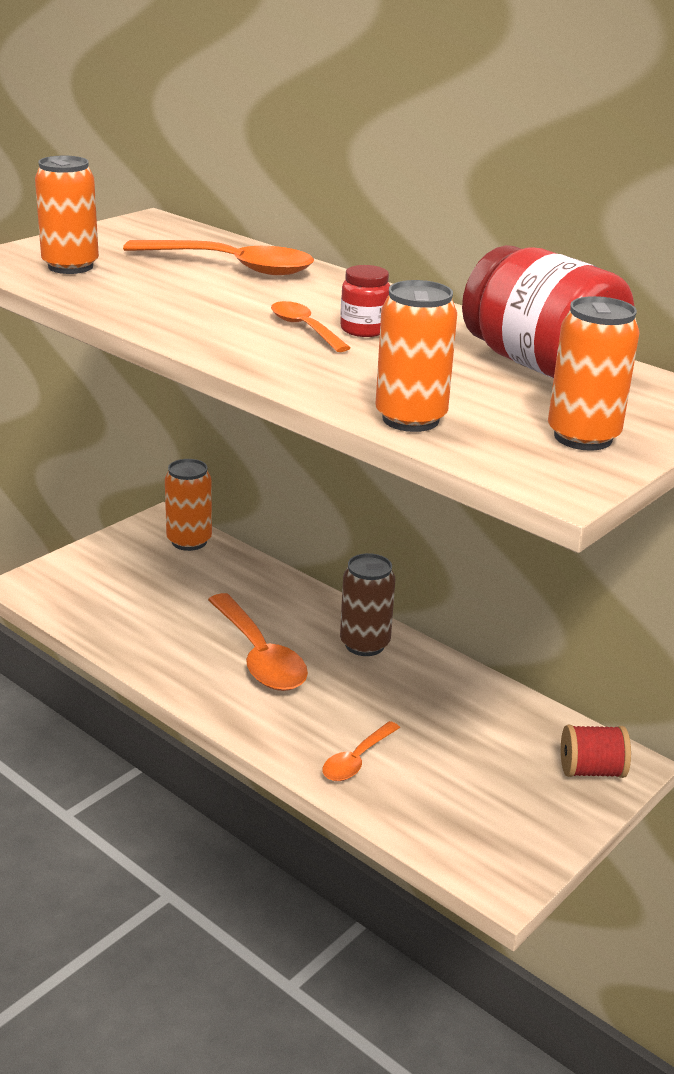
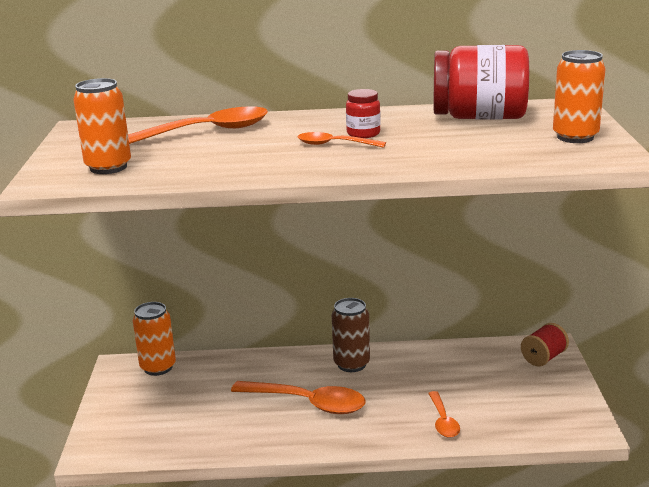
camera: 40 degrees left, 5 degrees down
orange can [375,280,457,432] -> none

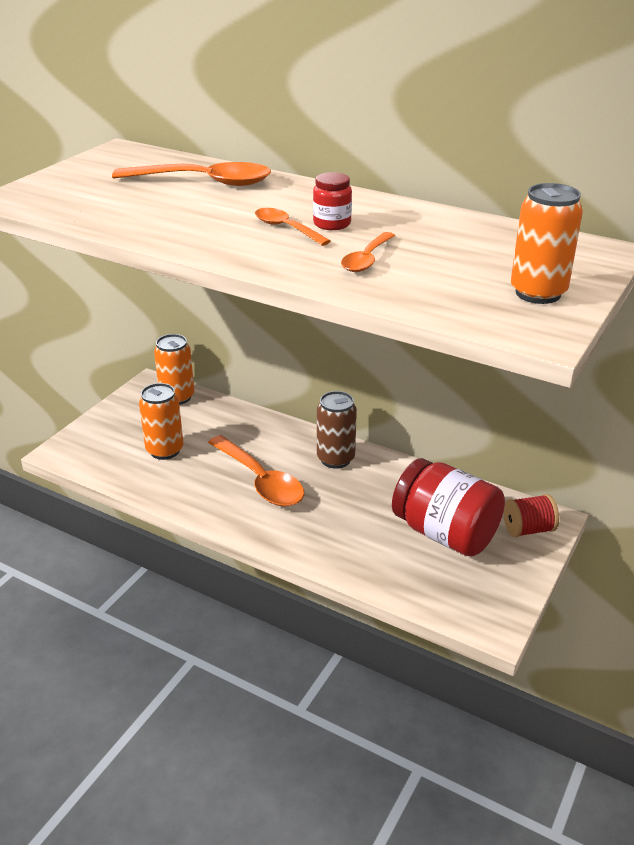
camera: 30 degrees right, 10 degrees up
orange can [73,78,131,174] -> orange can moved to [139,383,183,460]
orange spoon [428,391,460,438] -> orange spoon moved to [341,232,395,272]
red jar [434,45,529,120] -> red jar moved to [392,458,505,556]

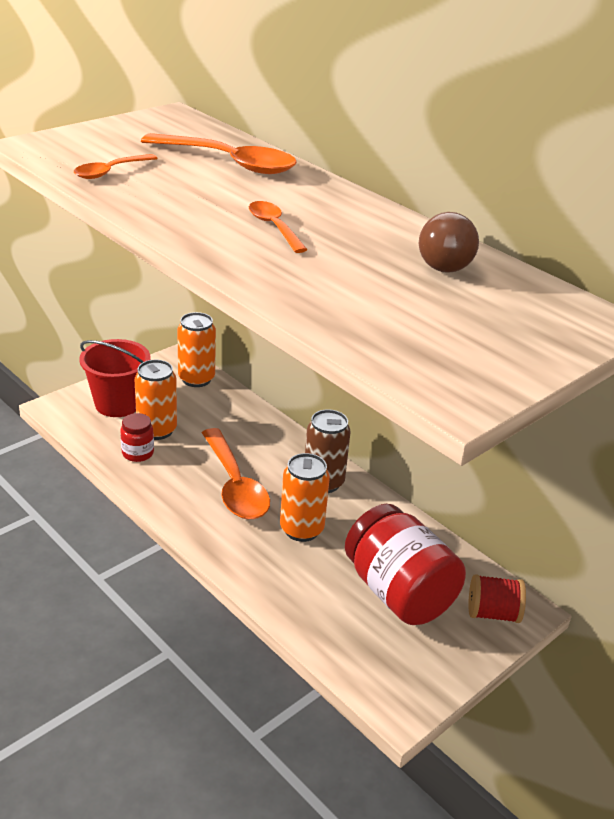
camera: 15 degrees right, 0 degrees up
red jar [313,172,352,230] -> red jar moved to [121,413,154,462]
orange spoon [341,232,395,272] -> orange spoon moved to [74,154,158,179]
orange can [511,183,583,304] -> orange can moved to [280,453,330,542]
none -> red bucket [79,339,151,417]
none -> brown light bulb [419,212,479,273]

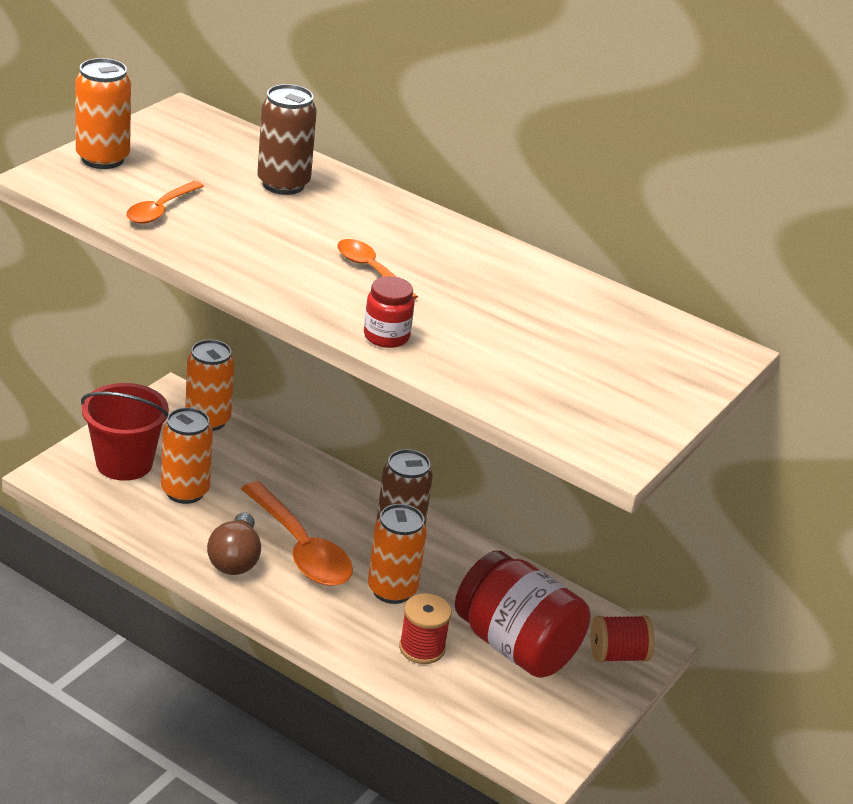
camera: 15 degrees left, 0 degrees up
red jar [121,413,154,462] -> red jar moved to [364,276,415,348]
orange spoon [141,133,297,174] -> brown can [257,84,317,195]
brown light bulb [419,212,479,273] -> brown light bulb moved to [207,512,261,575]
none -> orange can [75,58,131,169]
none -> red spool [399,593,451,664]

